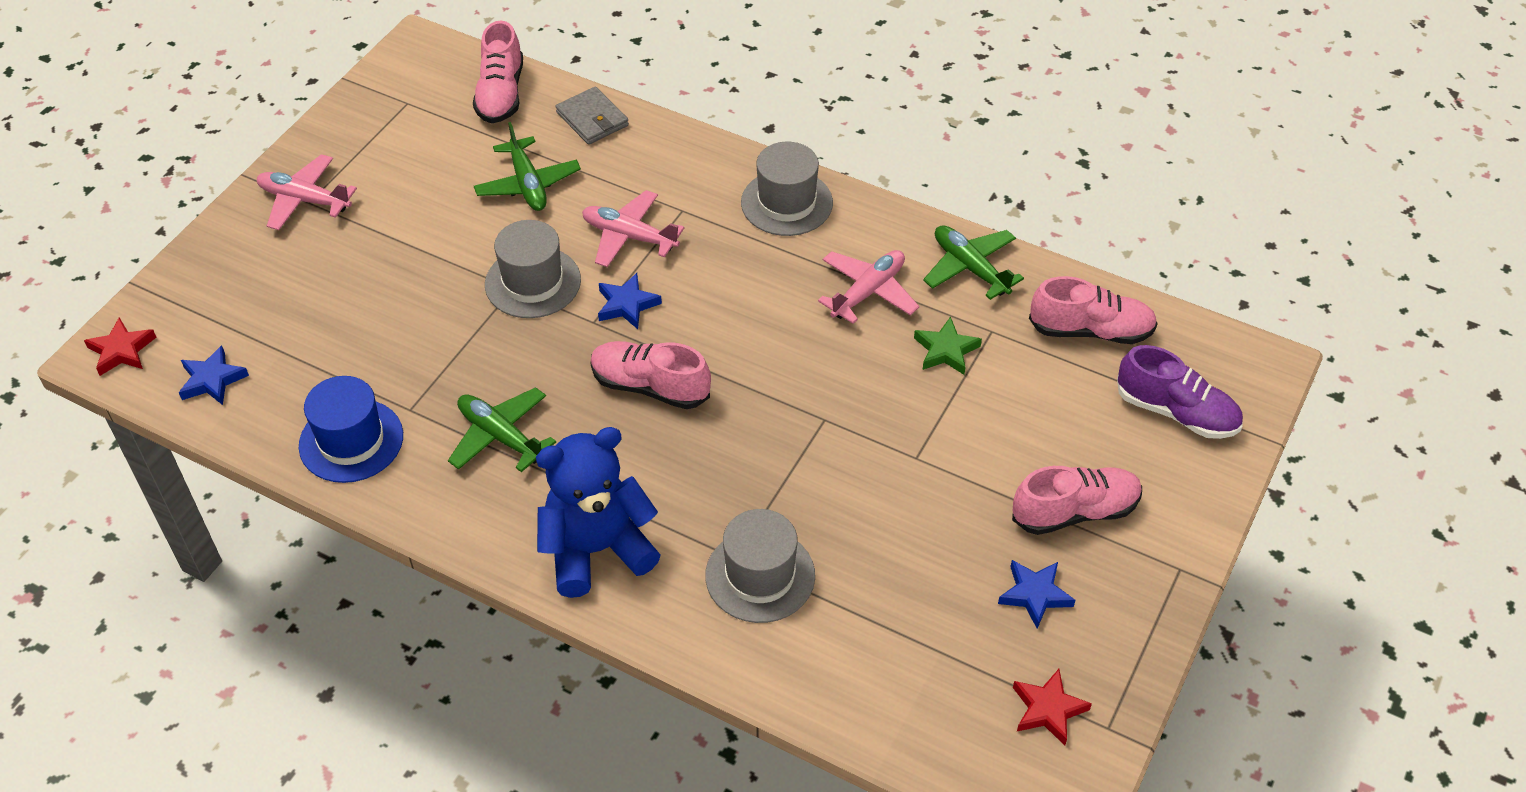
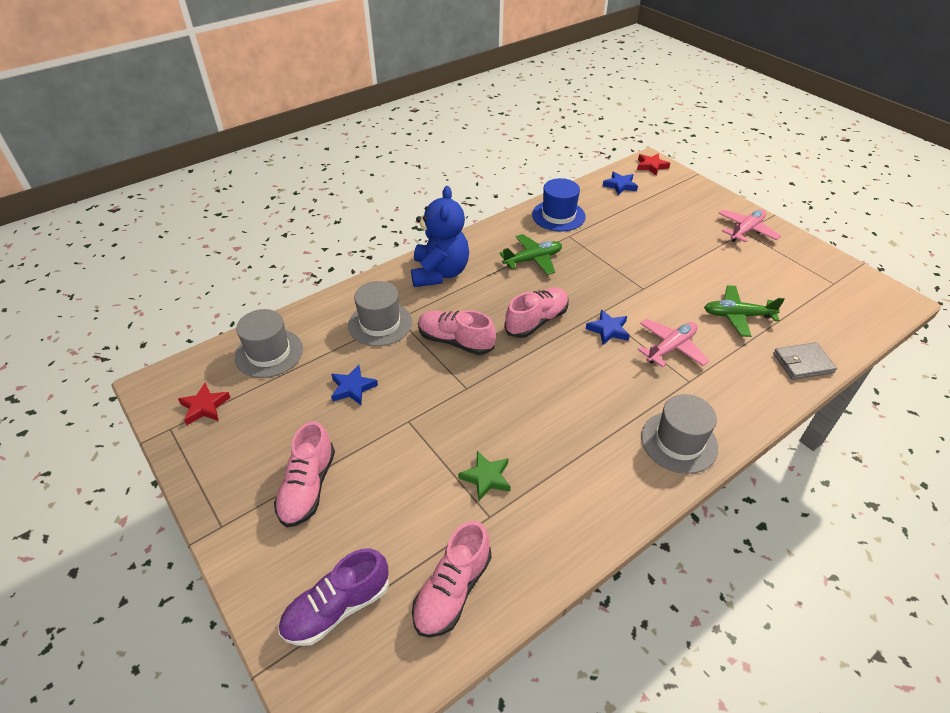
camera: 115 degrees right, 5 degrees down
pink shoe [473,20,523,123] -> pink shoe moved to [418,310,496,355]
grey hat [485,220,581,318] -> grey hat moved to [235,309,303,378]
pink plane [818,250,919,324] -> none
green plane [923,225,1024,300] -> none
blue star [998,560,1075,629] -> blue star moved to [331,365,378,405]

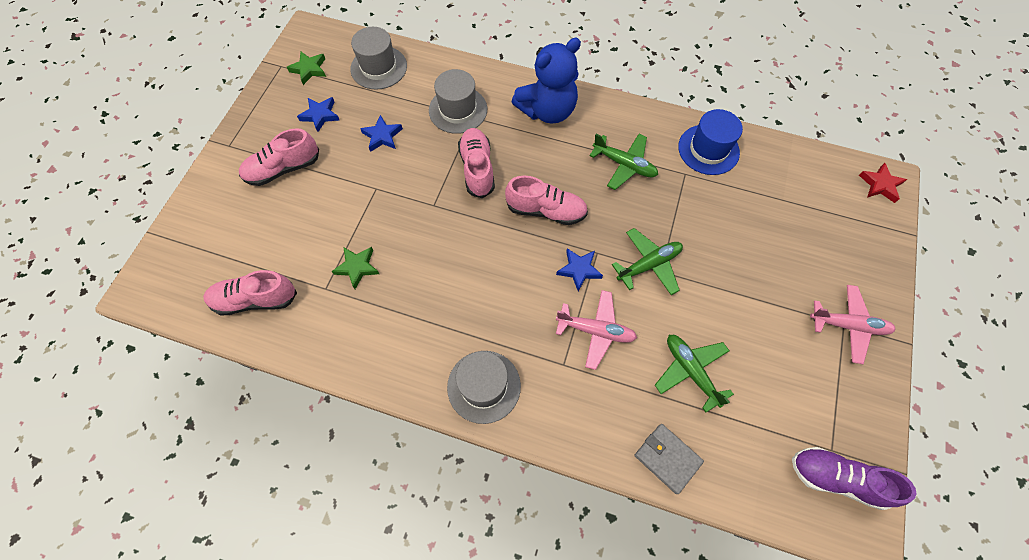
camera: 55 degrees right, 20 degrees up
red star [178,383,231,425] -> green star [287,51,326,85]
purple shoe [278,548,389,646] -> purple shoe moved to [792,447,917,510]
blue star [603,171,638,195] -> blue star moved to [297,97,339,132]
none -> green plane [612,228,683,295]

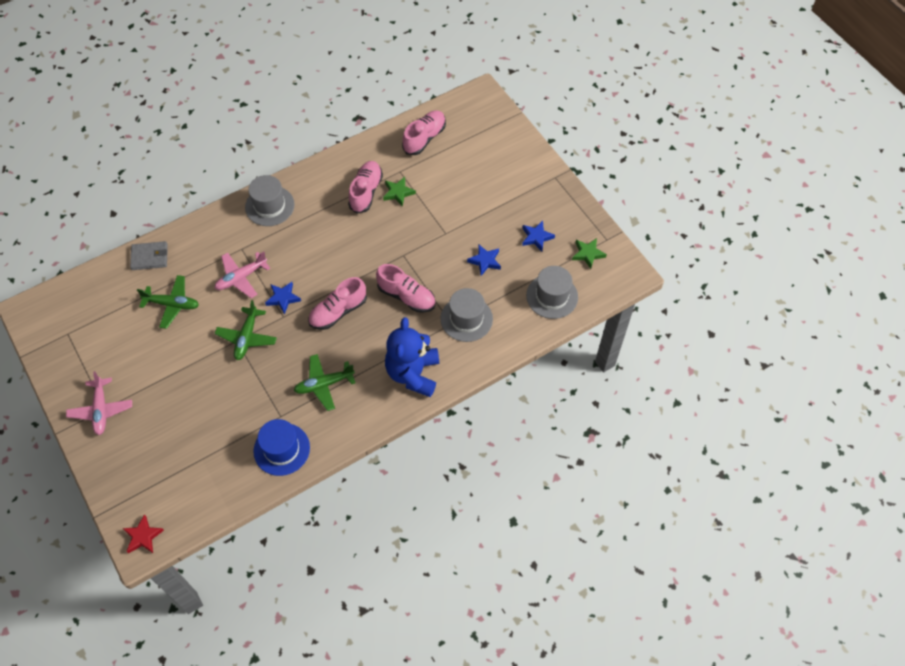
camera: 130 degrees right, 5 degrees down
pink shoe [239,128,319,186] -> pink shoe moved to [348,161,383,214]
purple shoe [792,447,917,510] -> none
pink plane [810,285,896,364] -> pink plane turned 60 degrees counterclockwise [66,371,132,435]

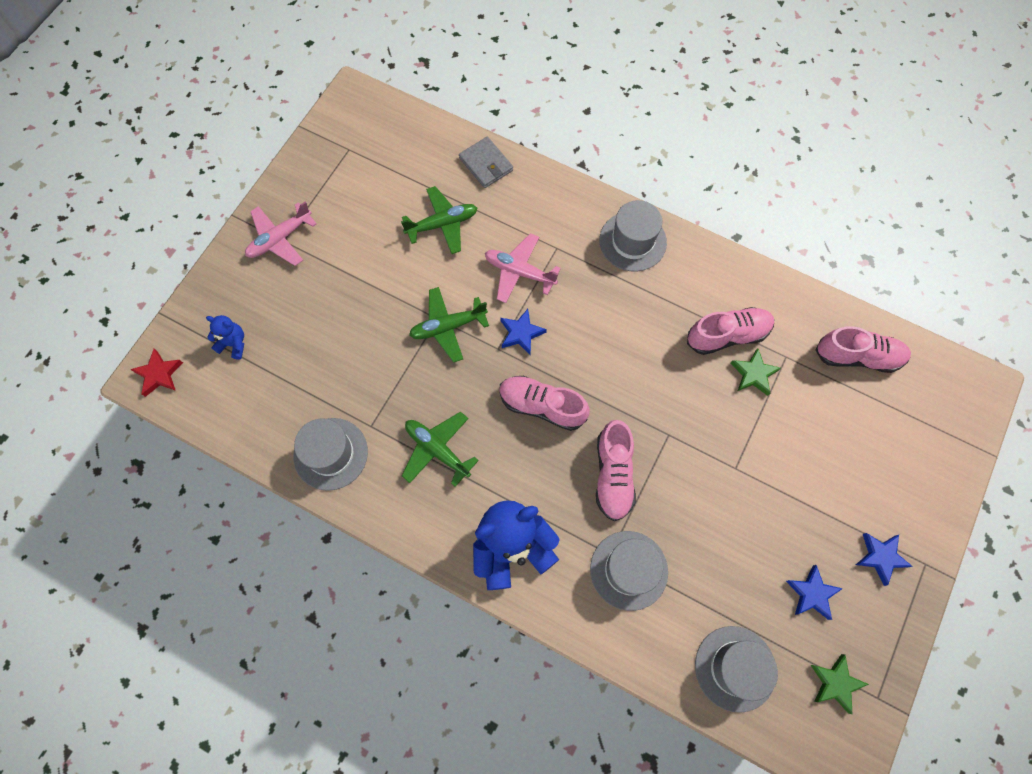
camera: 60 degrees right, 10 degrees up
green plane [137,275,199,329] -> green plane turned 90 degrees counterclockwise [401,186,477,254]
blue hat [253,419,310,476] -> grey hat [293,418,368,491]
blue star [467,245,501,276] -> blue star moved to [856,533,913,586]
none -> blue teddy bear [206,315,244,359]

